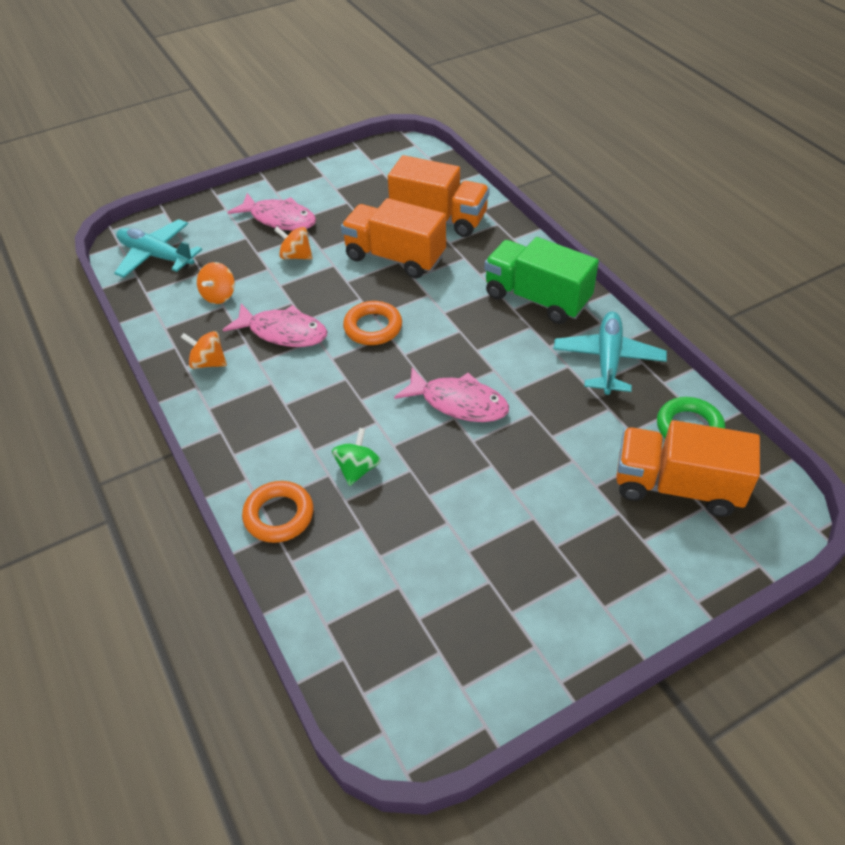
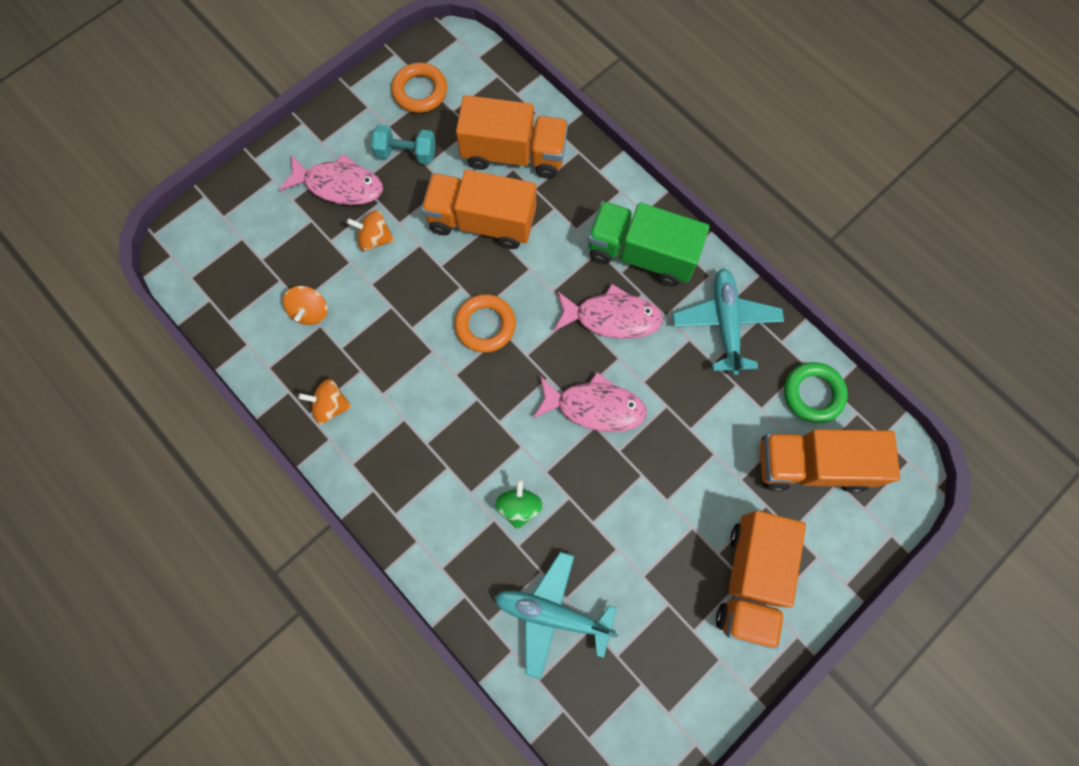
camera: 15 degrees left, 25 degrees up
turquoise plane [114,219,202,278] -> turquoise plane moved to [494,552,618,679]
pink fish [223,304,328,347] -> pink fish moved to [554,284,663,339]
orange ring [242,481,314,543] -> orange ring moved to [391,62,447,113]
none -> turquoise dumbbell [371,124,436,164]
none -> orange truck [716,511,806,650]

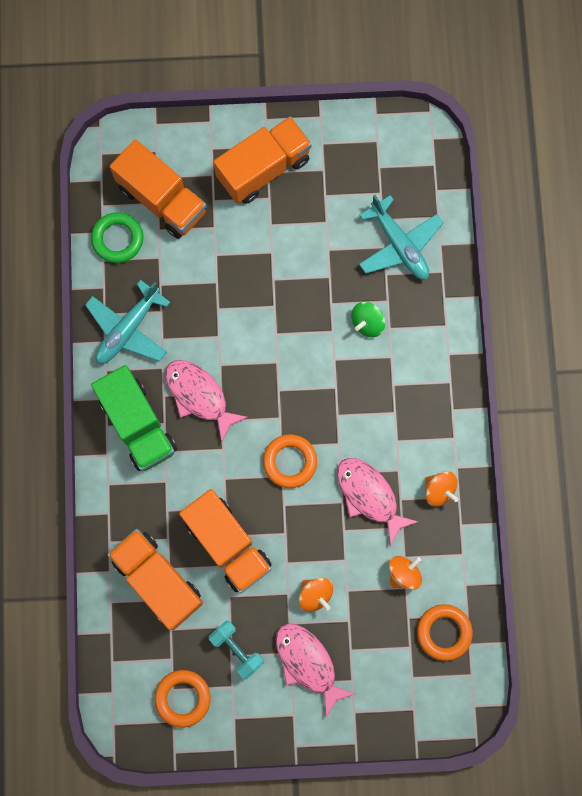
camera: 140 degrees left, 5 degrees up
pink fish [533,372,647,432] -> pink fish moved to [337,458,418,546]
none -> orange ring [417,604,473,661]

